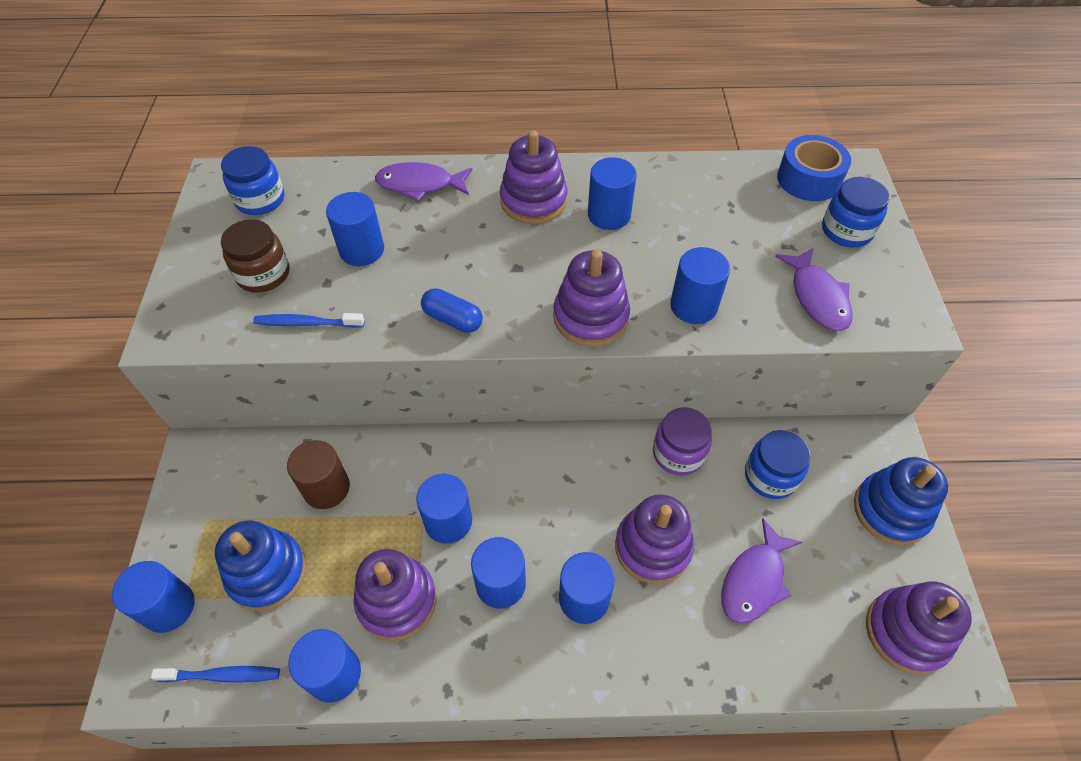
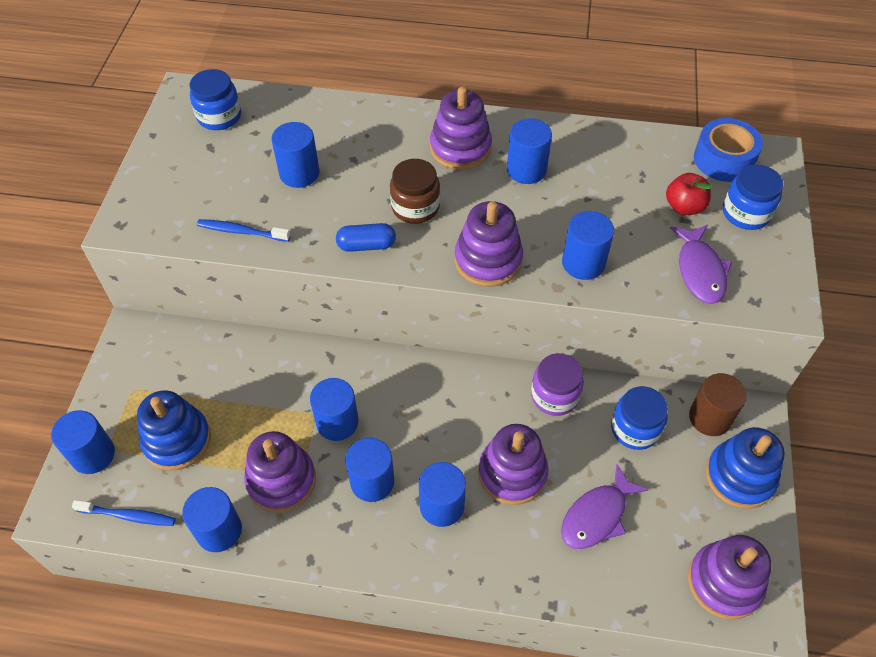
camera: 10 degrees right, 0 degrees up
brown jar [221,219,289,293] -> brown jar moved to [390,159,440,224]
brown cylinder [287,440,350,509] -> brown cylinder moved to [689,373,747,436]
purple fish [375,162,473,202] -> none
blue capsule [421,288,483,333] -> blue capsule turned 45 degrees counterclockwise [336,223,396,252]
none -> red apple [666,173,712,215]

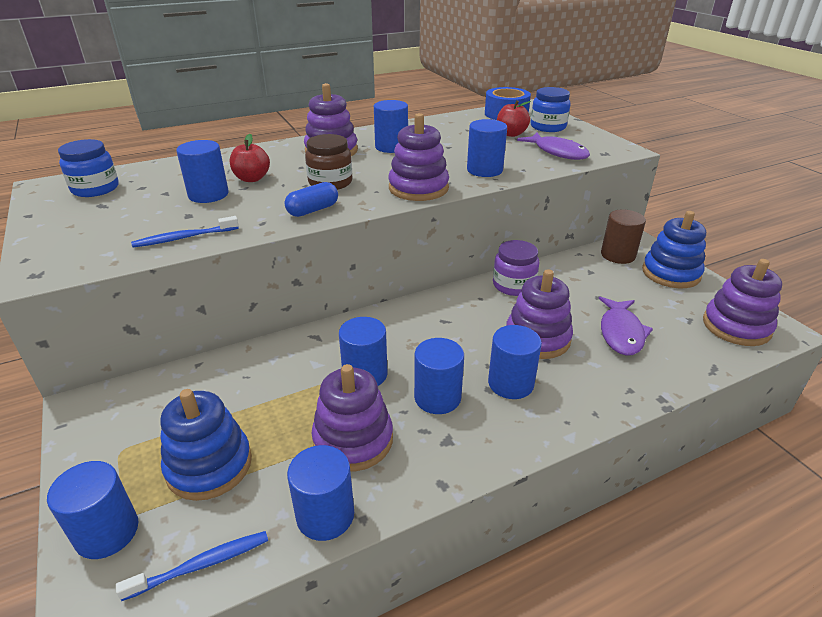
camera: 35 degrees left, 20 degrees down
blue jar [611,386,668,450] -> none
none -> red apple [230,134,270,182]

